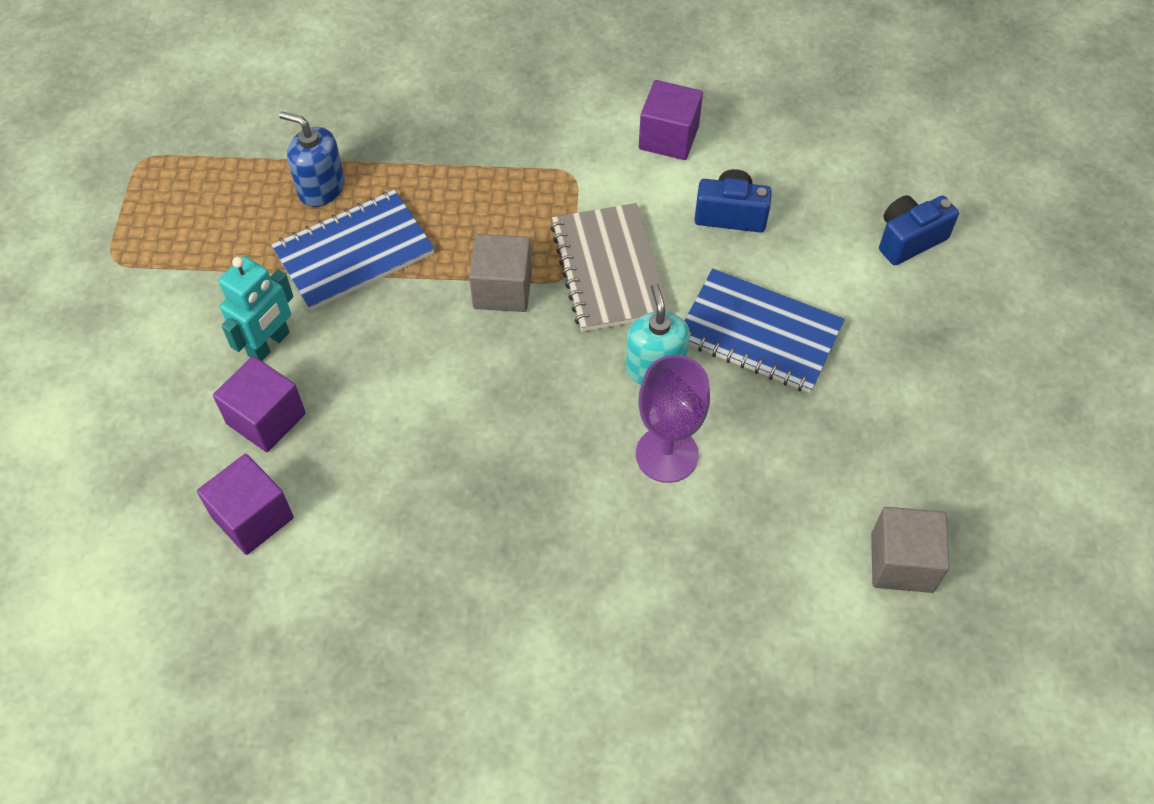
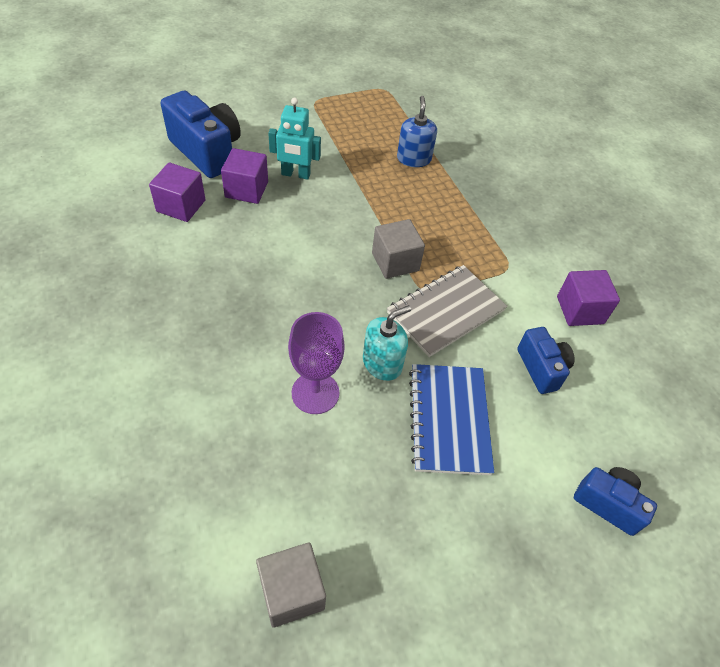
camera: 60 degrees right, 5 degrees down
blue notebook [271,190,435,311] -> none
none -> blue camera [160,91,241,178]

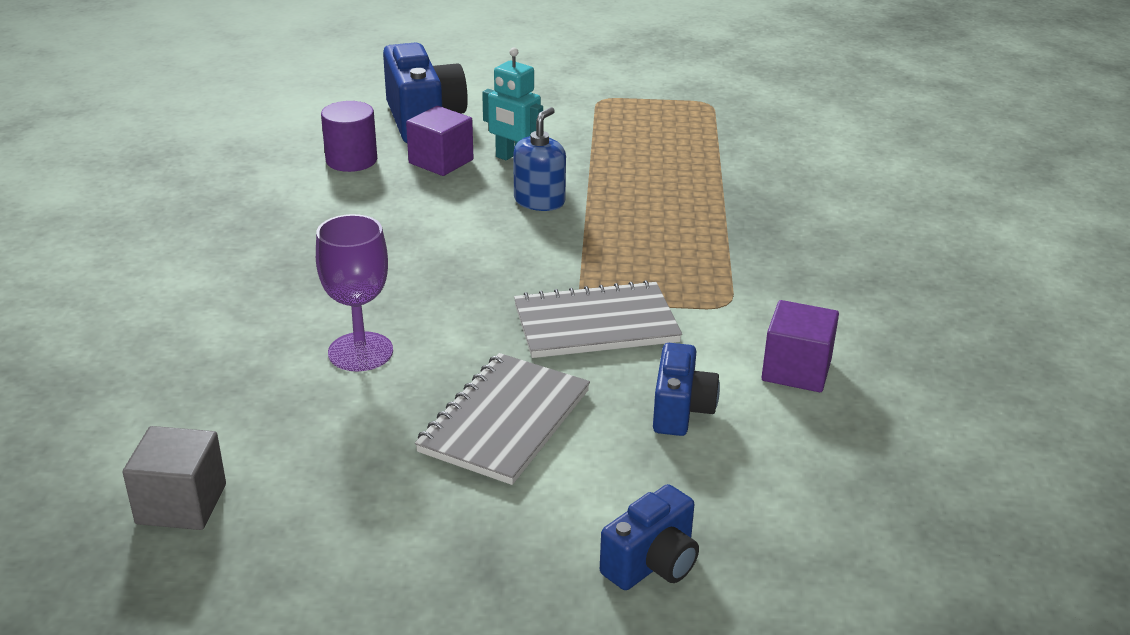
camera: 30 degrees right, 20 degrees down
purple cube [149,162,205,222] -> purple cylinder [321,101,377,172]
turquoise soap dispenser [363,305,411,381] -> none
grey cube [372,219,425,279] -> none
blue soap dispenser [397,96,437,167] -> blue soap dispenser moved to [513,107,566,211]
blue notebook [409,364,494,475] -> grey notebook [415,353,590,485]
blue camera [574,467,657,536] -> blue camera turned 75 degrees clockwise [600,484,699,590]

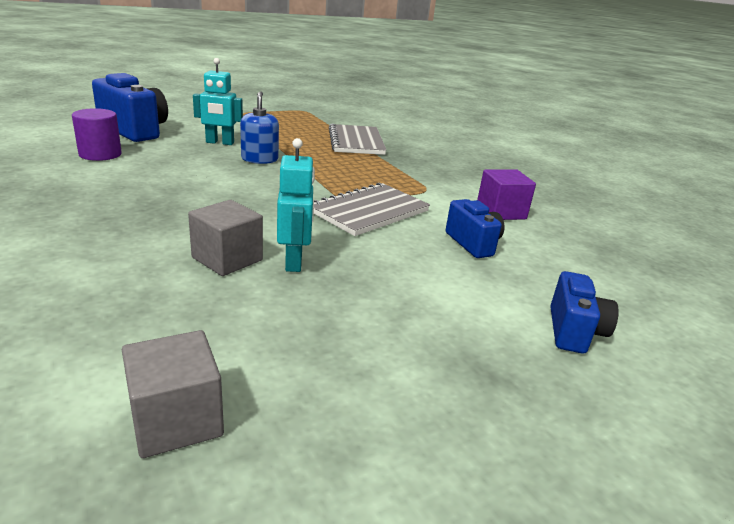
camera: 35 degrees left, 5 degrees down
purple goblet [316,214,393,371] -> grey cube [188,200,263,276]
purple cube [406,106,473,176] -> none
grey notebook [415,353,590,485] -> grey notebook moved to [329,124,386,155]
none -> turquoise robot [277,138,315,272]

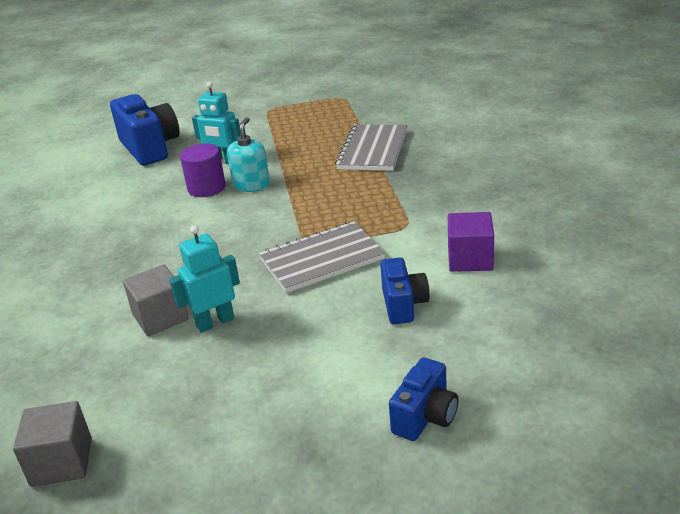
camera: 25 degrees right, 5 degrees up
purple cylinder [72,108,122,161] -> purple cylinder moved to [180,143,226,197]
blue soap dispenser [240,91,279,164] -> turquoise soap dispenser [227,117,270,192]
turquoise robot [277,138,315,272] -> turquoise robot turned 135 degrees counterclockwise [169,225,240,333]

